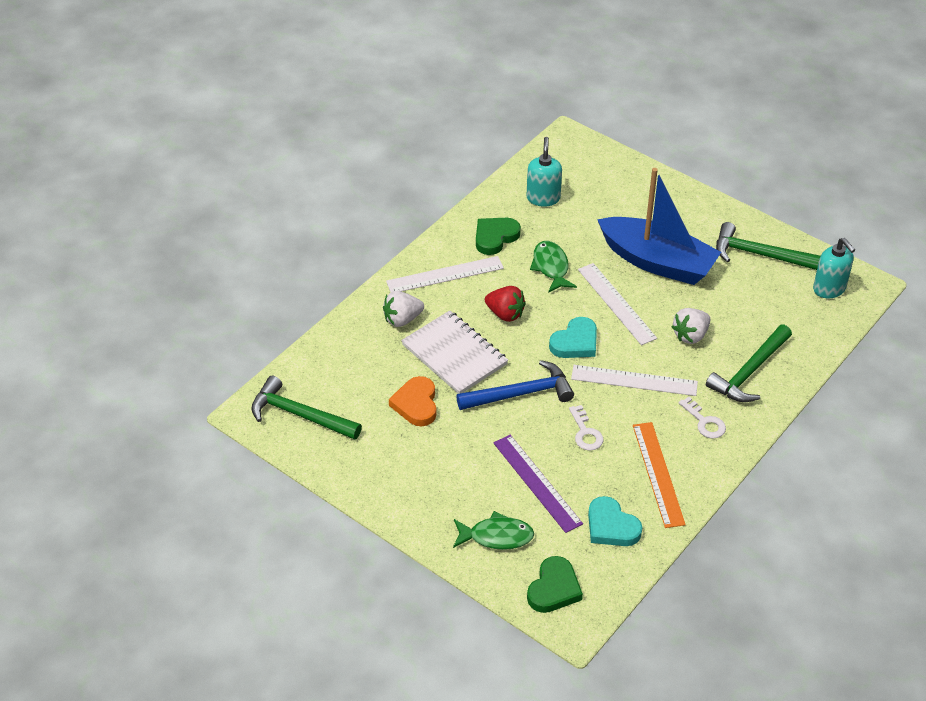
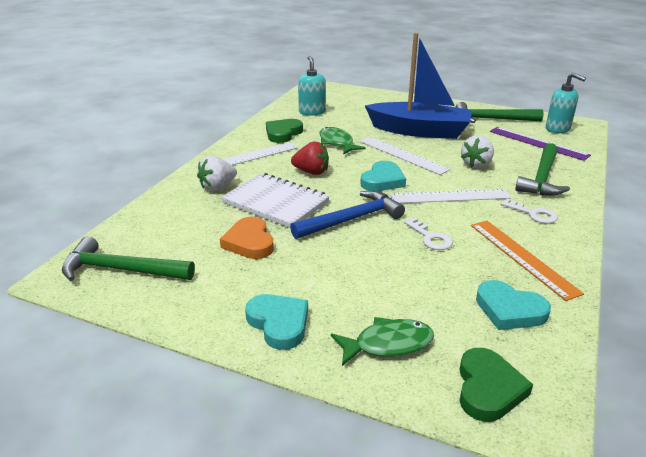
camera: 15 degrees left, 15 degrees down
purple ruler [493,435,583,533] -> purple ruler moved to [490,127,591,161]
none -> turquoise heart [245,294,308,350]

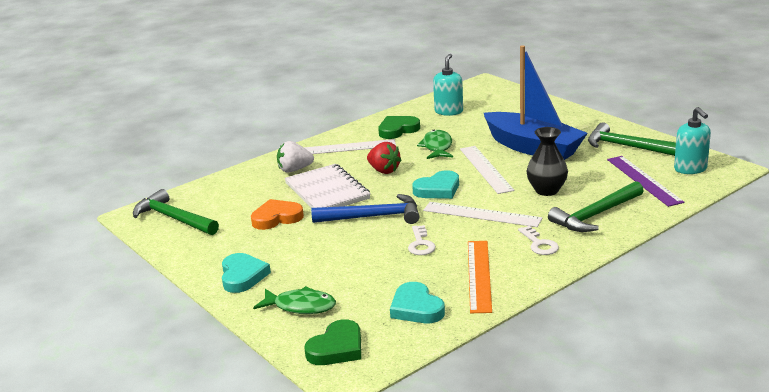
camera: 30 degrees right, 5 degrees down
orange heart [220,217,274,259] -> orange heart turned 60 degrees clockwise [251,199,304,230]
white strawberry [461,135,494,168] -> black vase [526,127,568,196]

